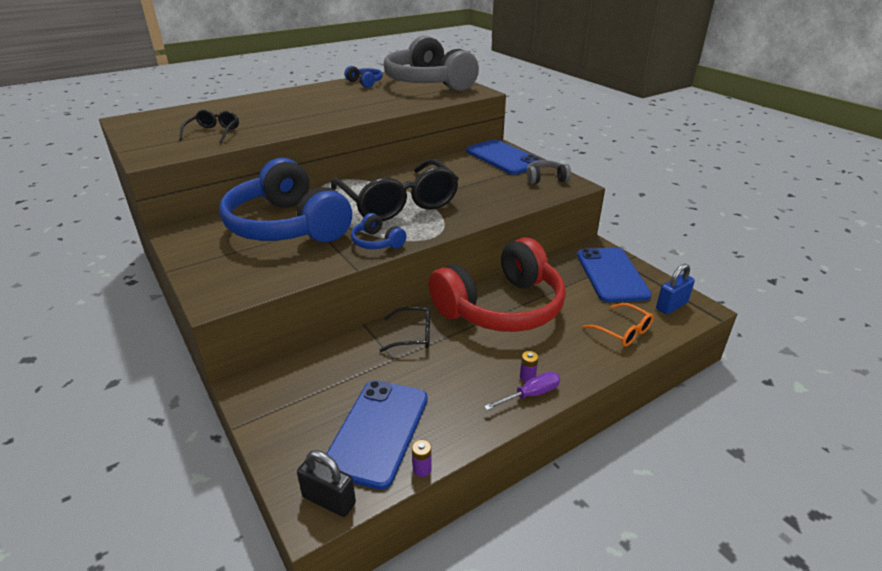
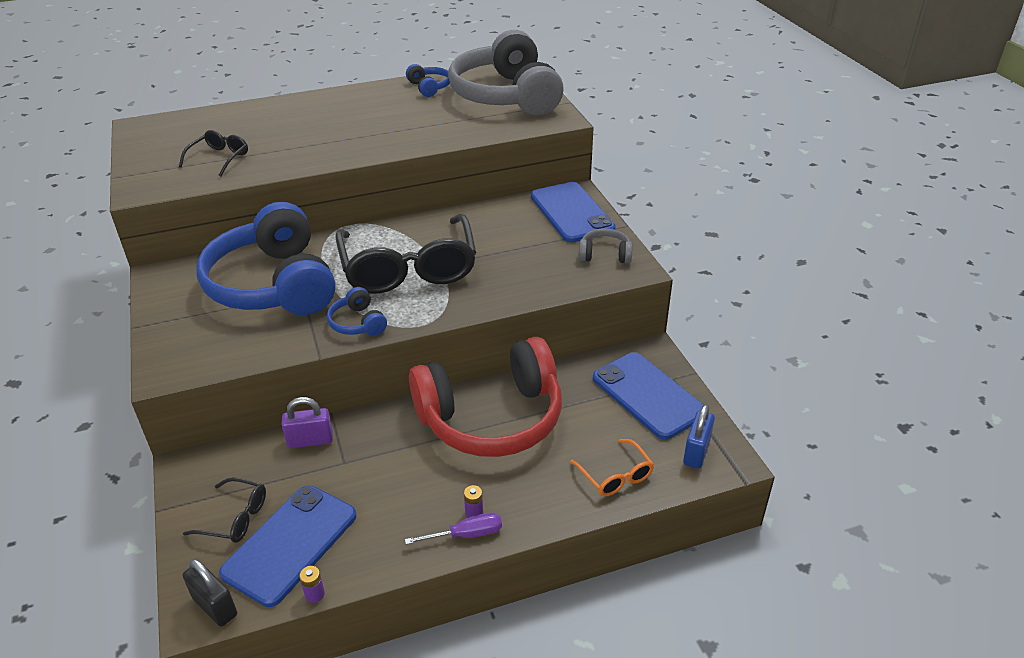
camera: 15 degrees right, 5 degrees up
black glasses [379,307,430,352] -> black glasses moved to [183,477,266,543]
blue phone [577,248,652,302] -> blue phone turned 45 degrees counterclockwise [593,352,703,440]
blue padlock [656,264,695,314] -> blue padlock turned 45 degrees counterclockwise [683,404,715,469]
none -> purple padlock [281,397,333,448]

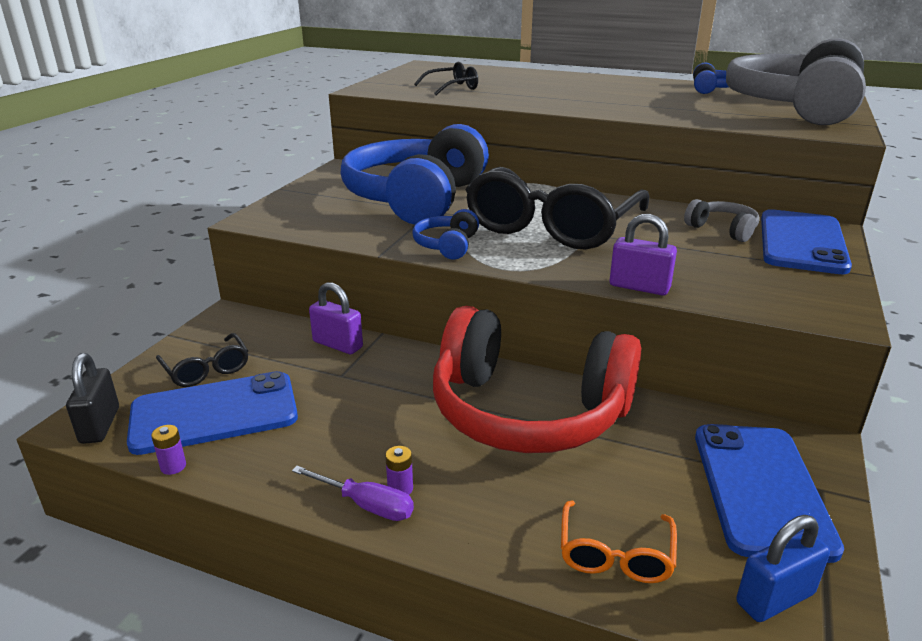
camera: 40 degrees right, 10 degrees down
grey headphones [579,228,633,264] -> grey headphones moved to [684,199,760,242]
none -> purple padlock [610,214,677,295]

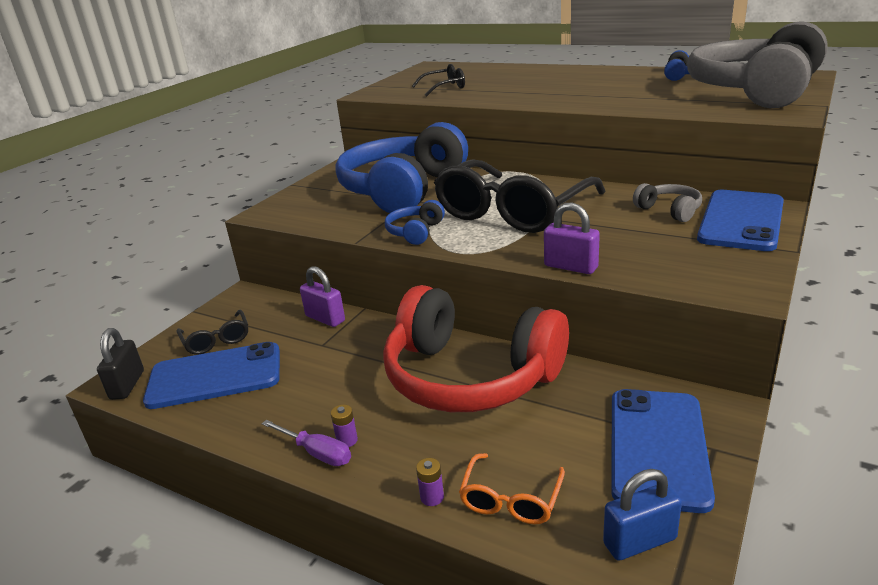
camera: 10 degrees right, 0 degrees up
purple battery [151,425,186,475] -> purple battery moved to [416,458,444,506]

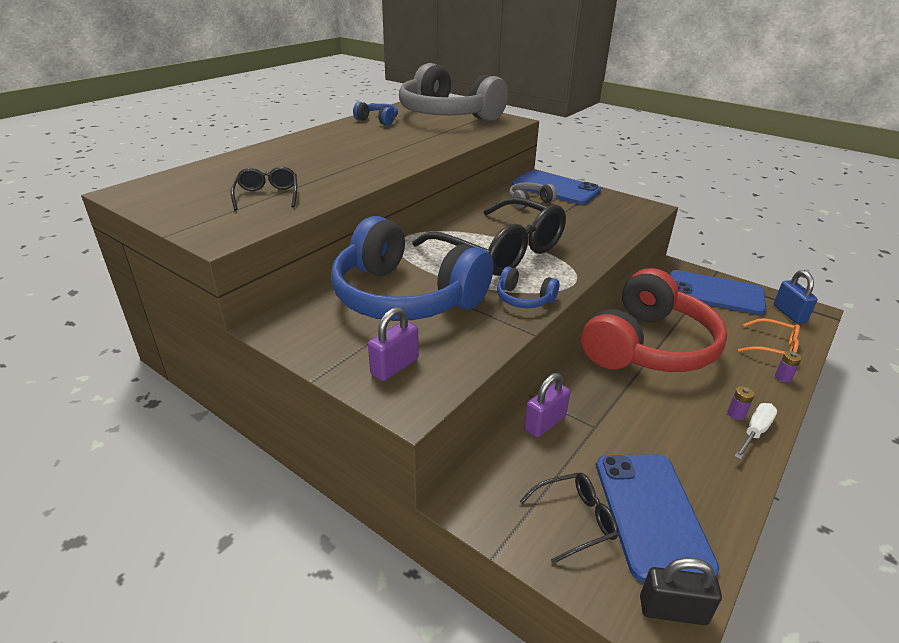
camera: 85 degrees left, 5 degrees up
purple screwdriver [262,420,351,466] -> white screwdriver [735,403,777,460]
purple padlock [544,203,600,274] -> purple padlock moved to [368,307,419,381]

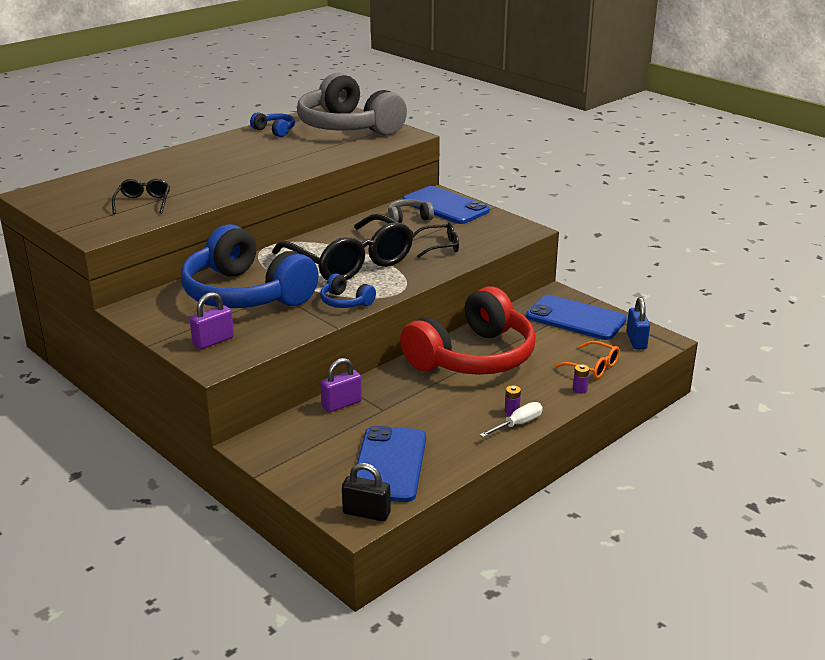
camera: 10 degrees right, 5 degrees down
black glasses [519,473,618,564] -> black glasses moved to [412,222,459,258]

